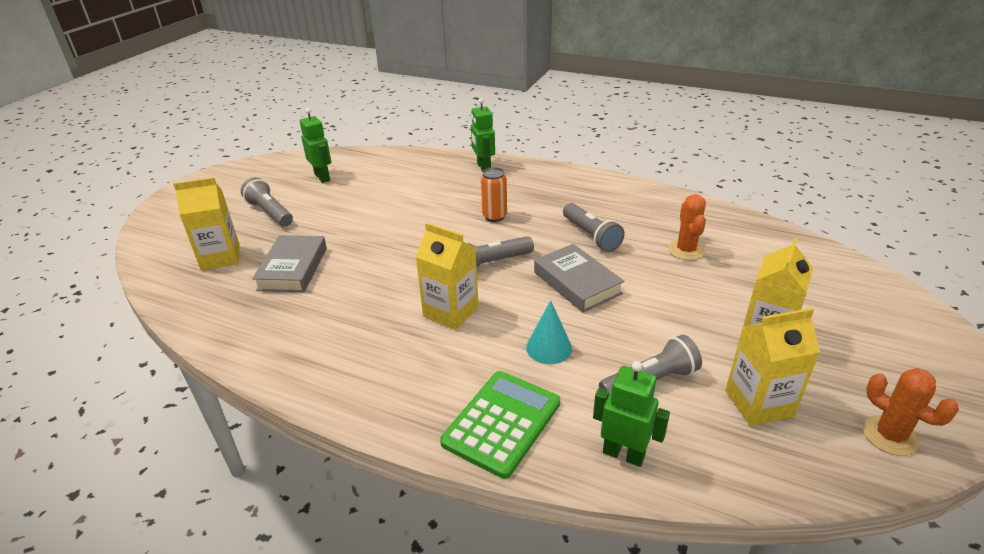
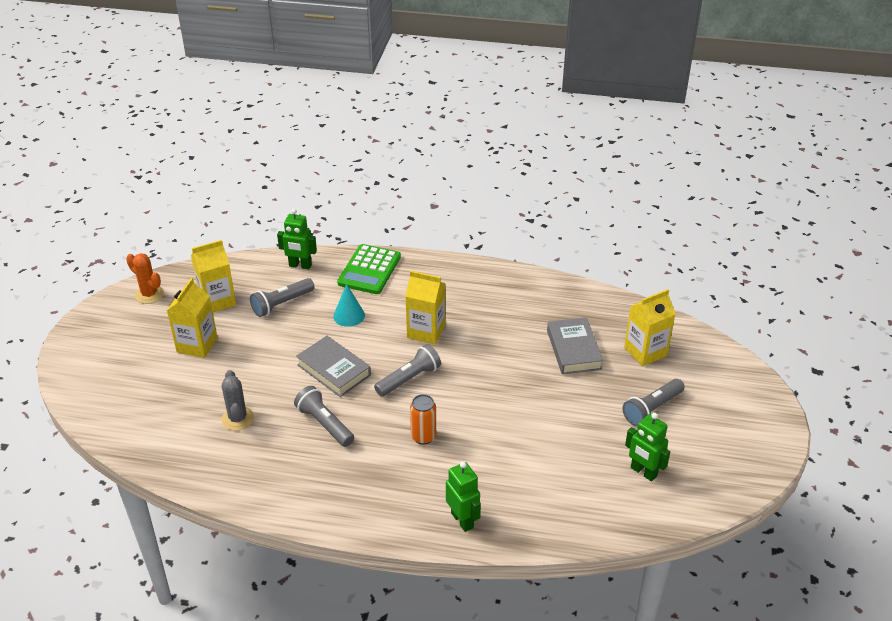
camera: 165 degrees right, 5 degrees up
grey flashlight [241,177,293,227] -> grey flashlight turned 105 degrees clockwise [622,379,685,426]
orange cactus [668,194,706,260] -> grey cactus [221,370,254,431]

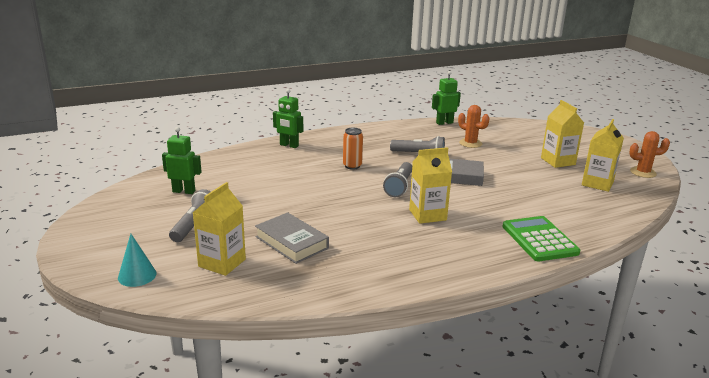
camera: 145 degrees right, 15 degrees down
grey cactus [221,370,254,431] -> orange cactus [458,105,490,148]
grey flashlight [250,278,315,317] -> none
green robot [277,209,317,269] -> green robot moved to [432,71,461,125]
turquoise cone [333,284,365,327] -> turquoise cone moved to [118,234,157,287]

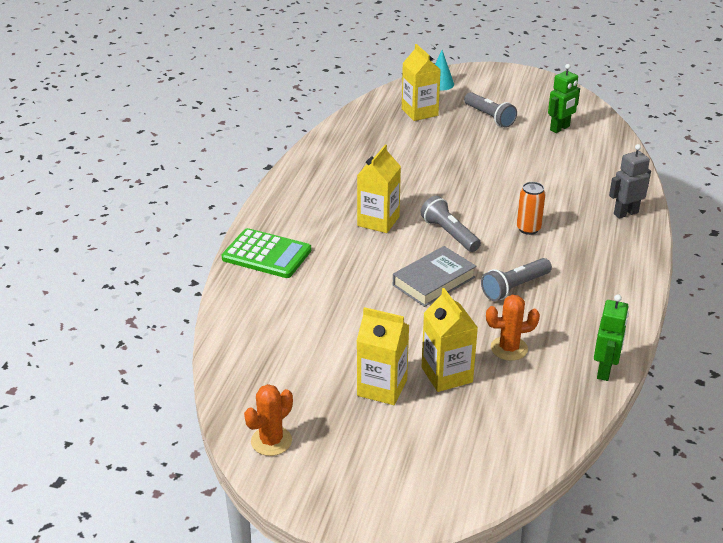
camera: 130 degrees right, 10 degrees up
grey book [255,212,329,264] -> none
green robot [273,89,303,148] -> grey robot [609,144,651,219]
yellow carton [582,119,624,192] -> yellow carton moved to [422,288,478,392]

